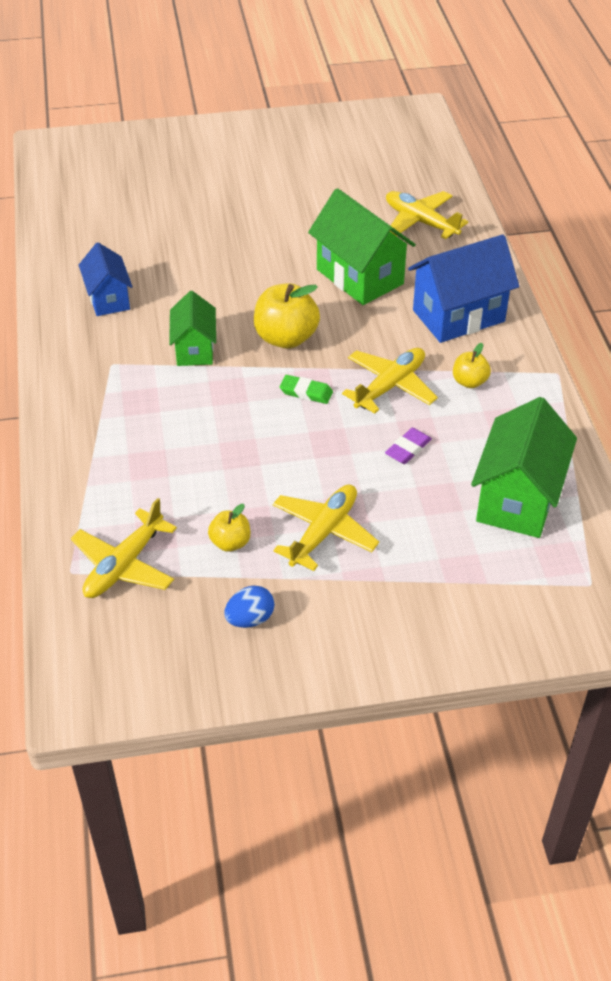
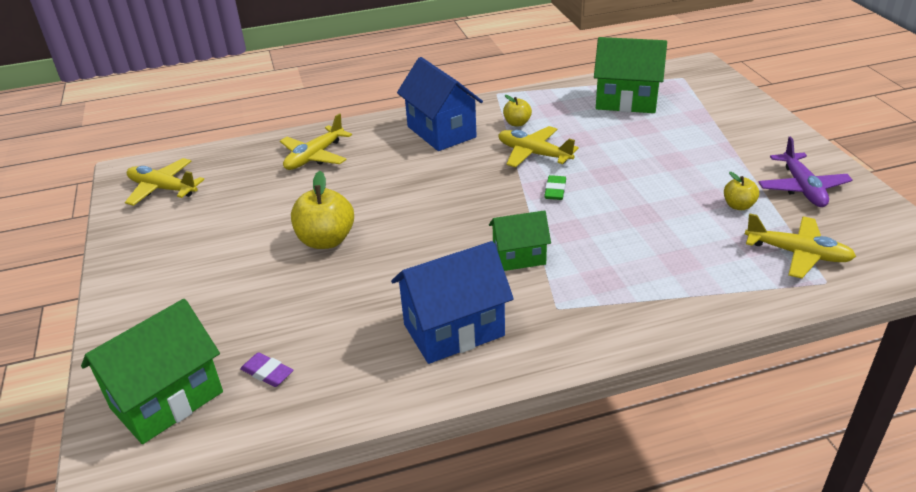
camera: 95 degrees left, 10 degrees down
blue house [79,243,133,316] -> blue house [391,241,514,364], size x1.63
blue egg [225,586,274,628] -> purple plane [759,137,853,207]
yellow apple [254,283,320,349] -> yellow apple moved to [291,171,354,249]
yellow plane [273,485,379,571] -> yellow plane moved to [125,158,204,206]
green house [308,188,416,305] -> green house moved to [81,299,223,444]
purple eraser [385,428,432,464] -> purple eraser moved to [240,352,293,387]

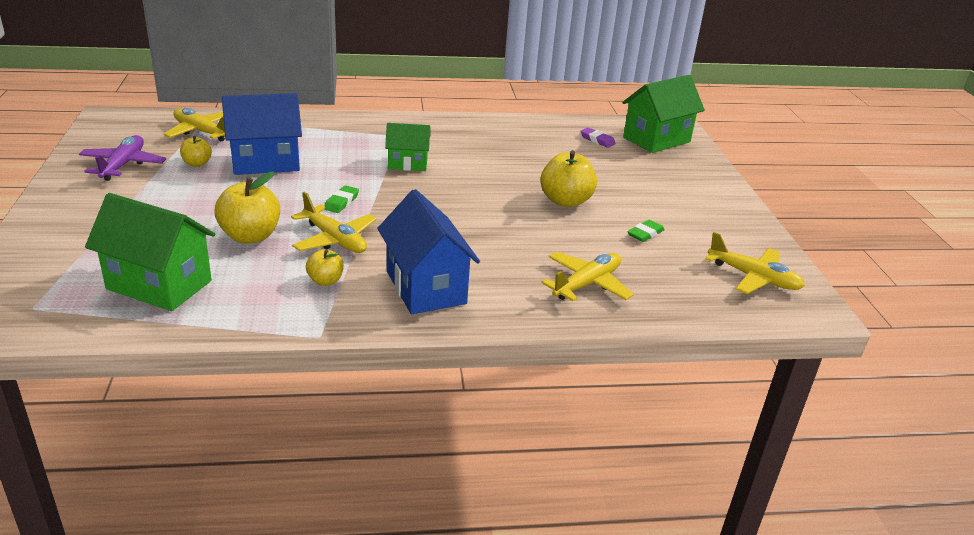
camera: 175 degrees left, 5 degrees down
blue house [391,241,514,364] -> blue house moved to [222,93,302,175]
none -> yellow apple [214,172,280,244]
none -> green eraser [627,220,665,242]

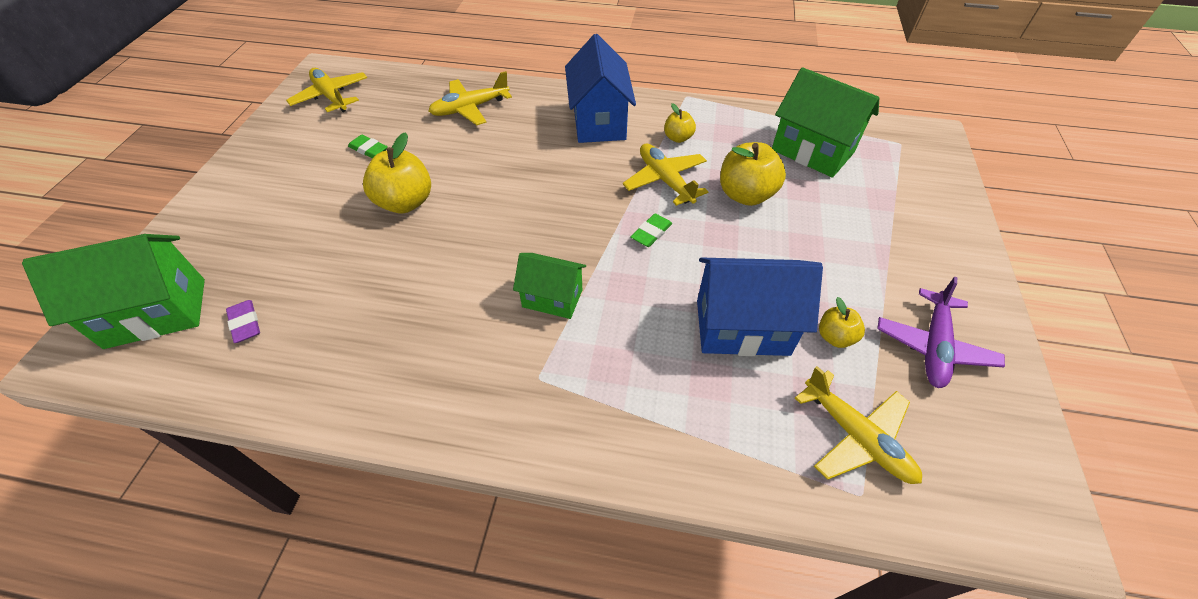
camera: 160 degrees left, 20 degrees up
green eraser [627,220,665,242] -> green eraser turned 60 degrees clockwise [348,135,388,159]

